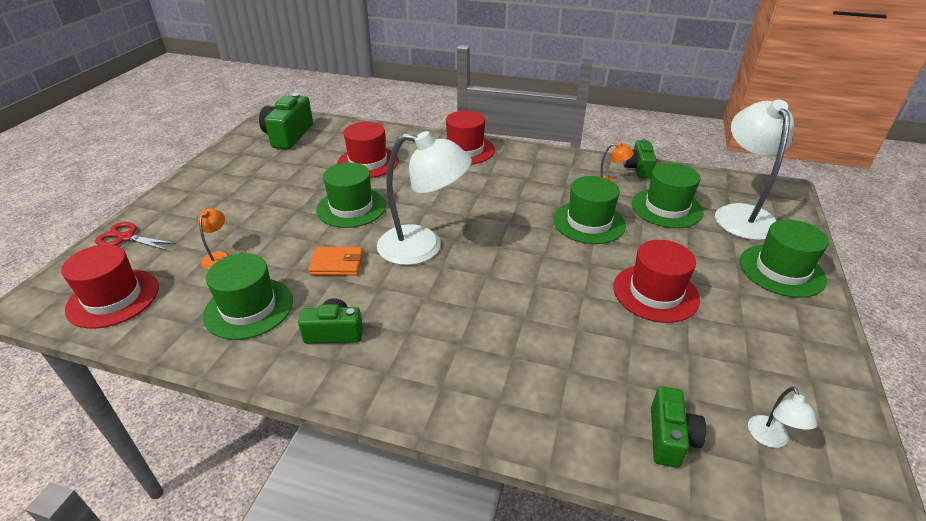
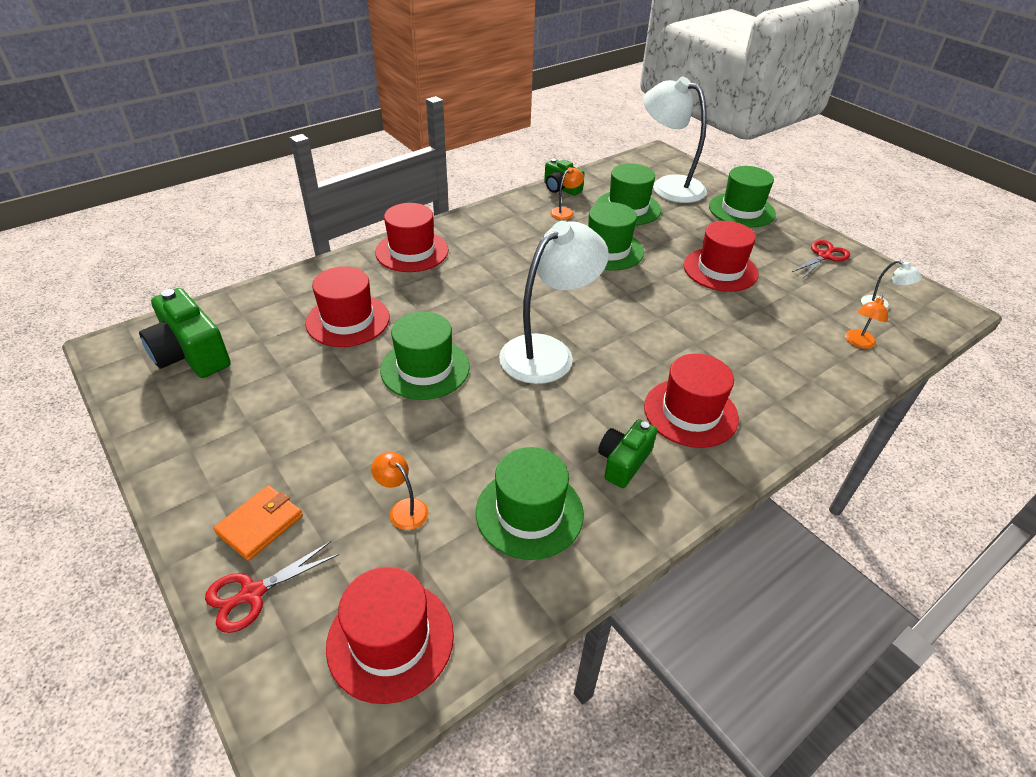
camera: 55 degrees left, 5 degrees up
orange wallet [308,247,363,276] -> orange wallet moved to [213,485,303,561]
green camera [651,386,706,468] -> orange lamp [845,295,888,349]
none -> red hat [644,353,739,448]
none -> red scissors [792,240,850,278]

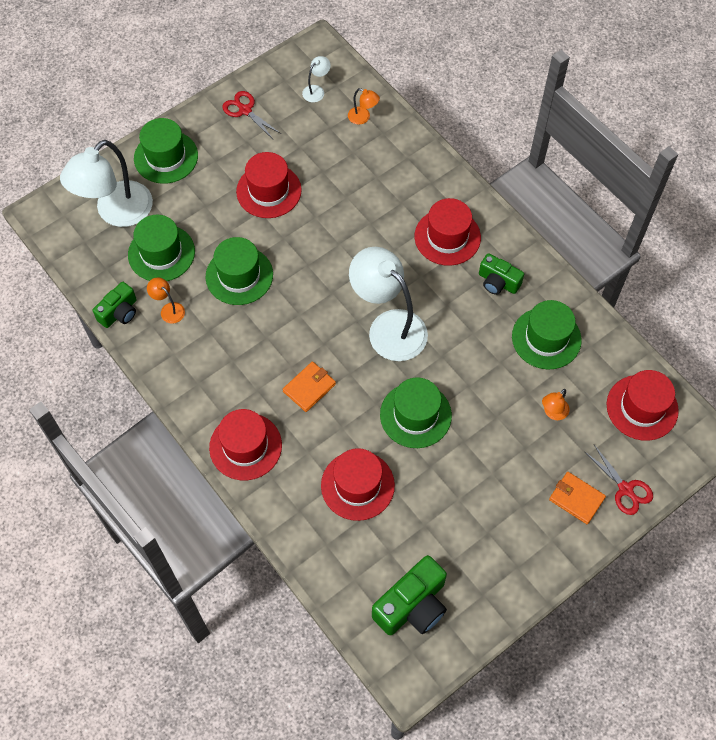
camera: 90 degrees left, 20 degrees up
none -> orange wallet [283,361,336,412]

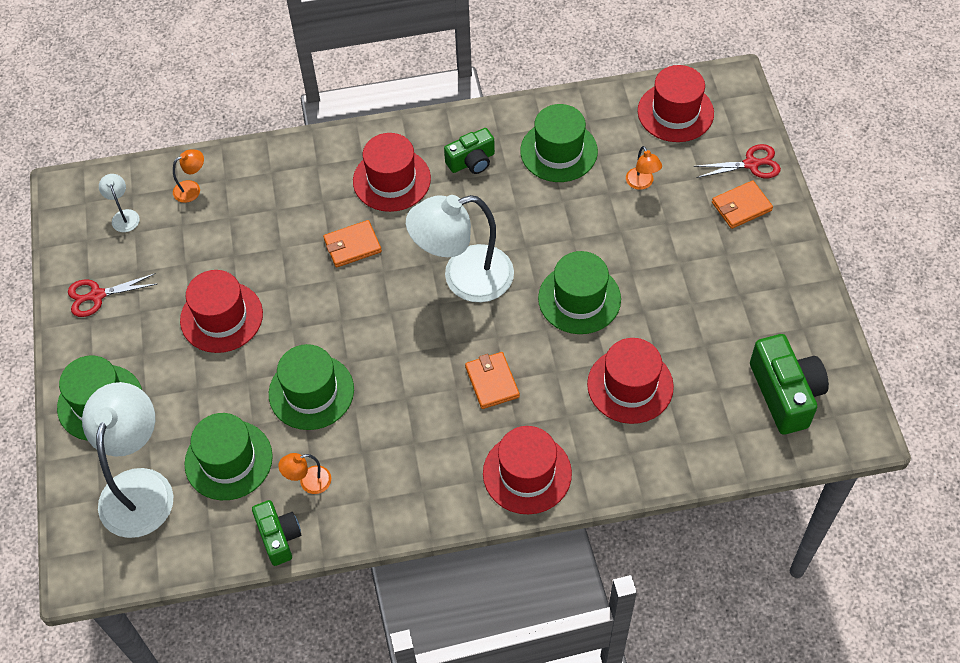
camera: 60 degrees left, 5 degrees down
white lamp [60,140,153,227] -> white lamp turned 150 degrees counterclockwise [82,382,174,538]
none -> orange wallet [323,220,382,267]

